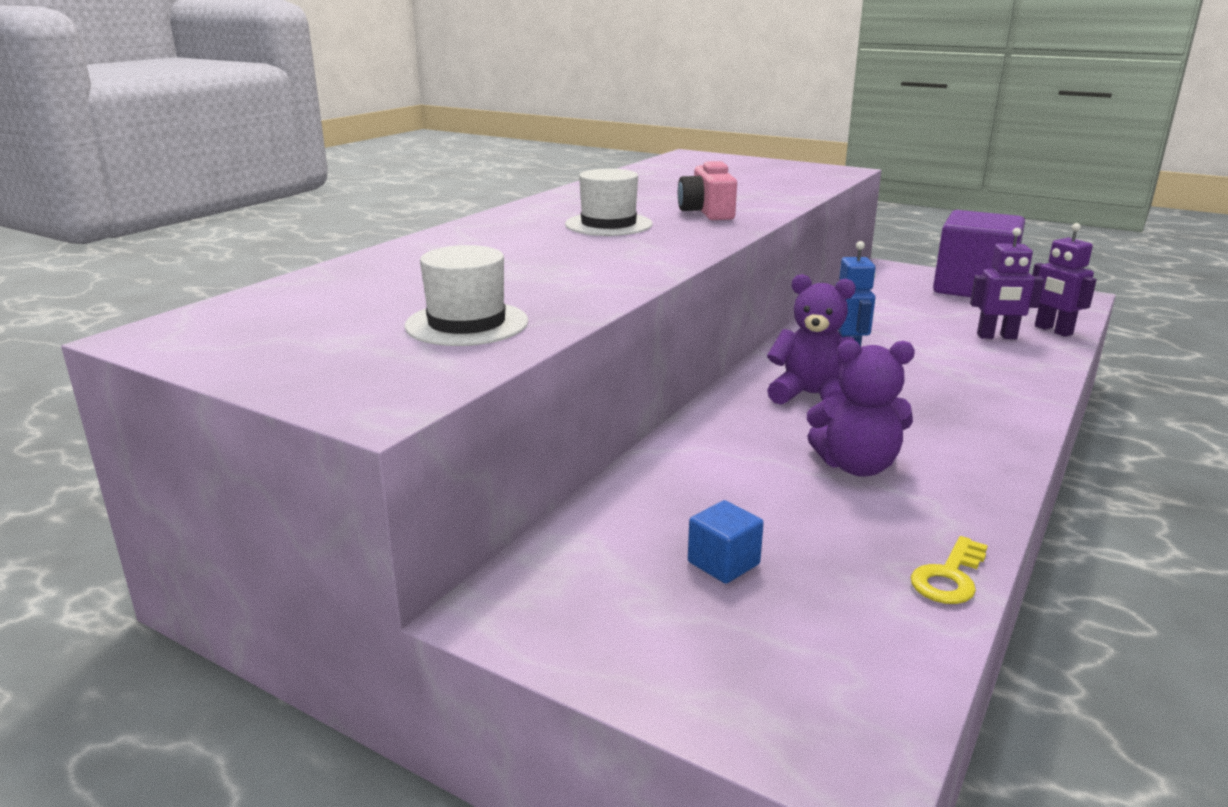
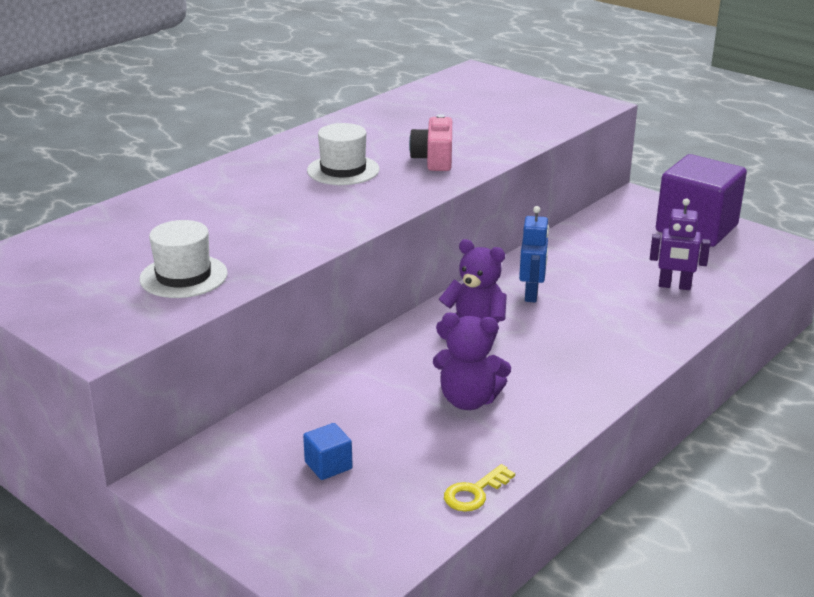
camera: 10 degrees right, 5 degrees up
purple robot [1032,223,1097,337] -> none

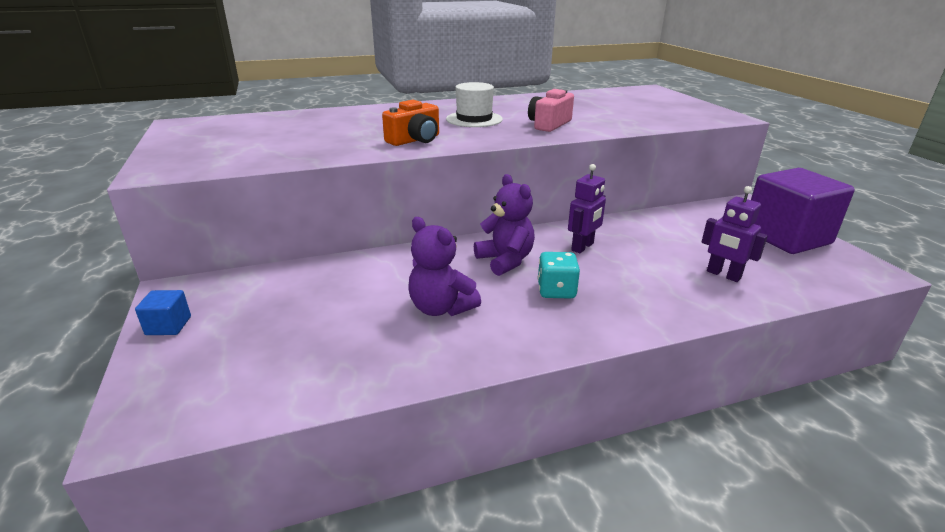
camera: 30 degrees right, 0 degrees up
white hat [139,220,227,298] -> none
blue cube [303,423,353,480] -> blue cube moved to [135,290,191,335]
yellow key [444,464,515,512] -> none
blue robot [519,206,549,302] -> purple robot [568,164,606,253]
none -> orange camera [382,100,439,146]
none -> turquoise dice [538,252,580,299]

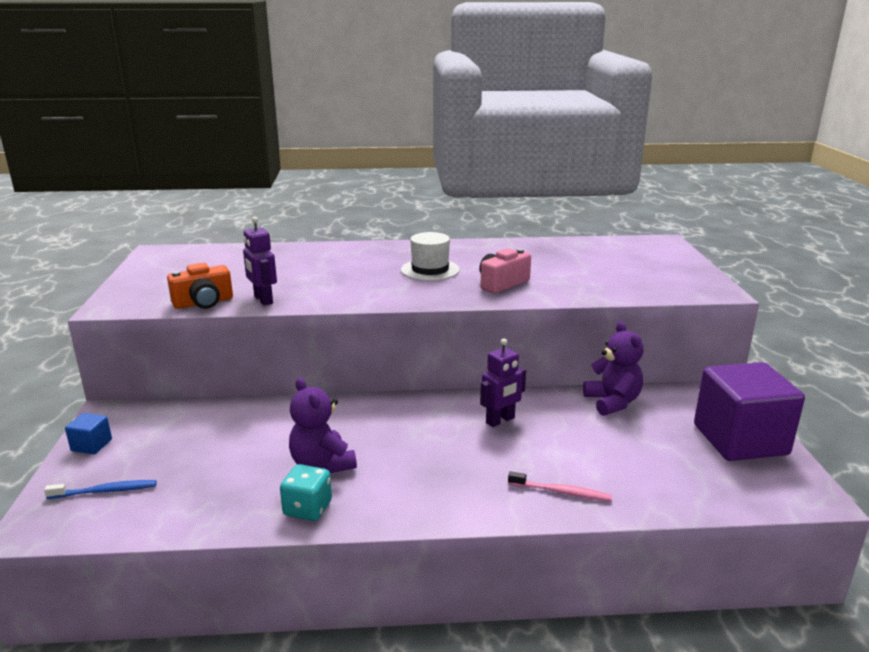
camera: 15 degrees right, 5 degrees down
orange camera [382,100,439,146] -> orange camera moved to [167,263,233,309]
purple teddy bear [474,174,535,276] -> purple teddy bear moved to [583,321,644,416]
turquoise dice [538,252,580,299] -> turquoise dice moved to [280,464,332,521]
purple robot [702,186,768,282] -> purple robot moved to [243,217,277,305]
none -> blue toothbrush [44,480,157,499]
none -> pink toothbrush [508,471,612,501]

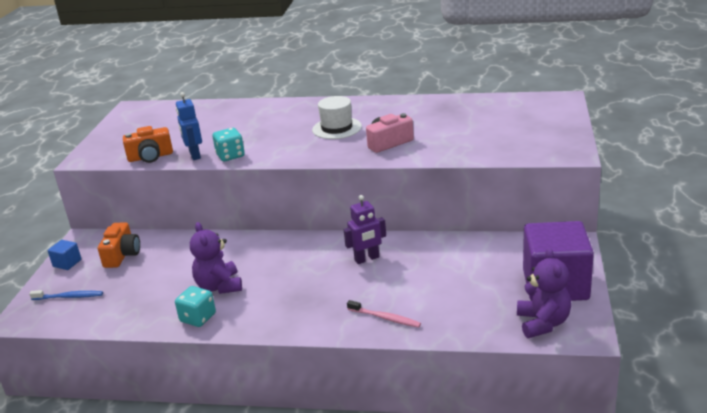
camera: 15 degrees right, 5 degrees up
purple robot [243,217,277,305] -> blue robot [176,92,202,160]
purple teddy bear [583,321,644,416] -> purple teddy bear moved to [517,248,571,338]
none -> orange camera [98,222,140,268]
none -> turquoise dice [213,128,245,161]

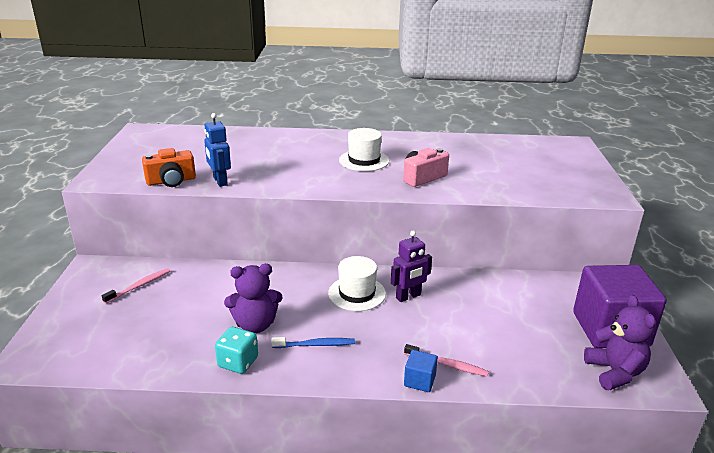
camera: 10 degrees left, 0 degrees up
blue toothbrush [29,290,103,300] -> blue toothbrush moved to [271,337,355,348]
blue cube [48,240,81,270] -> blue cube moved to [404,350,438,392]
orange camera [98,222,140,268] -> pink toothbrush [102,268,170,304]
purple teddy bear [190,222,242,294] -> purple teddy bear turned 75 degrees counterclockwise [224,264,282,333]
turquoise dice [213,128,245,161] -> none
none -> white hat [328,256,386,311]

